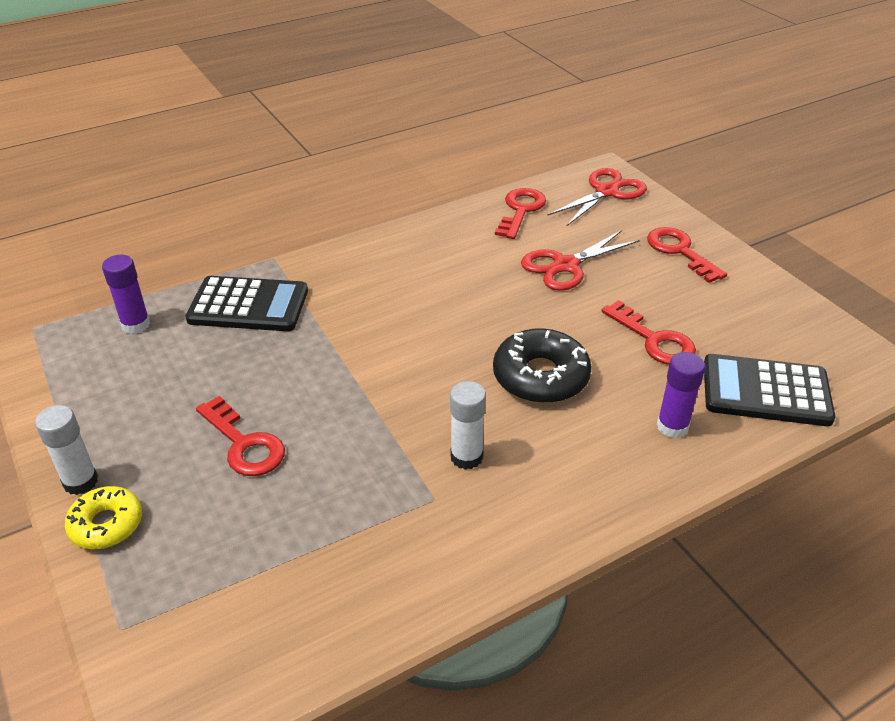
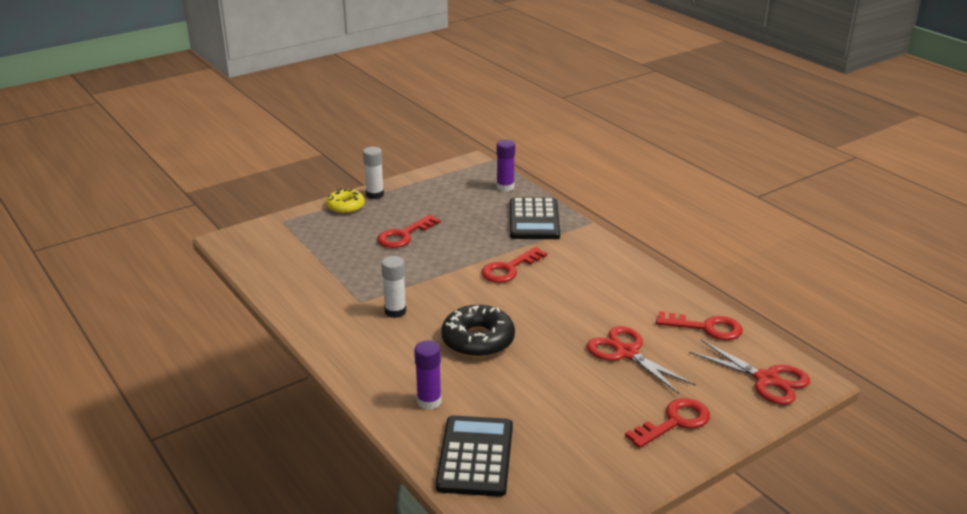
camera: 85 degrees right, 10 degrees down
red key [602,300,696,365] -> red key moved to [481,247,547,283]

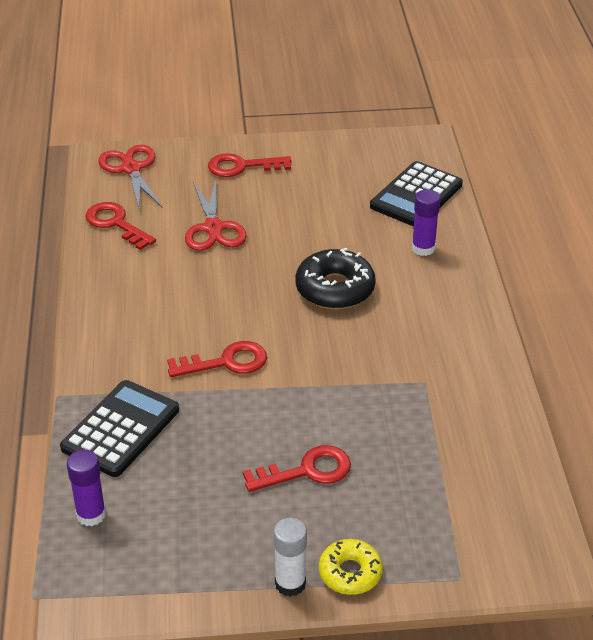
camera: 150 degrees left, 10 degrees up
white glue stick [381,256,406,318] -> none

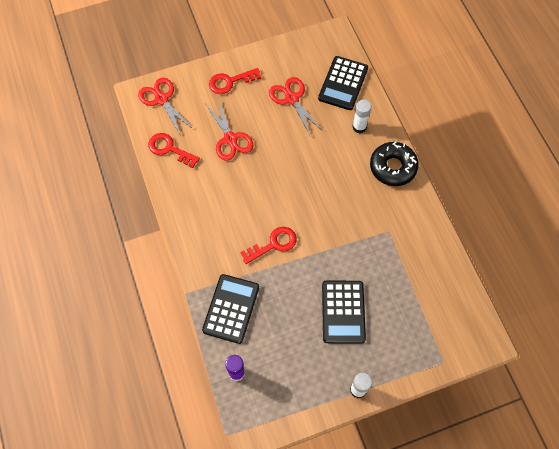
camera: 15 degrees left, 25 degrees up
red key [243,445,351,492] -> black calculator [322,281,366,344]
black donut [295,248,376,309] -> black donut moved to [370,141,419,186]
yellow donut [319,539,383,595] -> none
purple glue stick [412,189,440,256] -> white glue stick [353,100,371,133]
none -> red scissors [269,77,323,137]

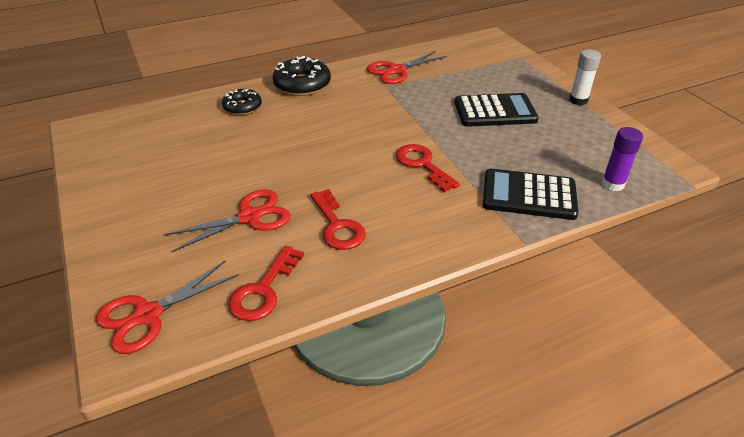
camera: 95 degrees left, 25 degrees down
red key [209,68,261,94] -> red key moved to [310,189,366,250]
red scissors [269,77,323,137] -> red scissors moved to [367,51,447,84]
black calculator [318,56,368,110] -> none
white glue stick [353,100,371,133] -> black donut [222,89,262,115]

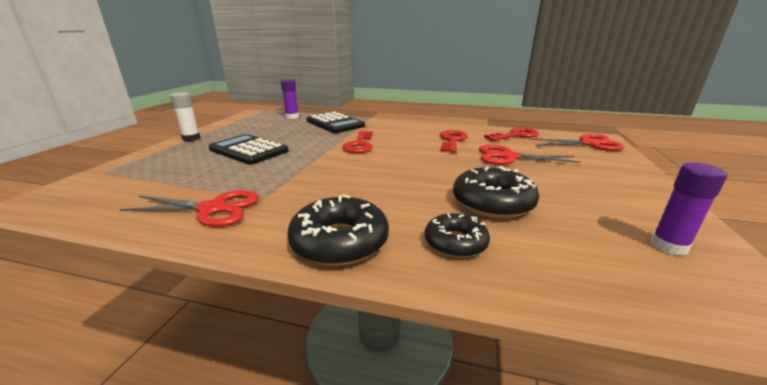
camera: 140 degrees left, 15 degrees down
none -> black donut [453,166,539,218]
none -> purple glue stick [650,163,728,256]

